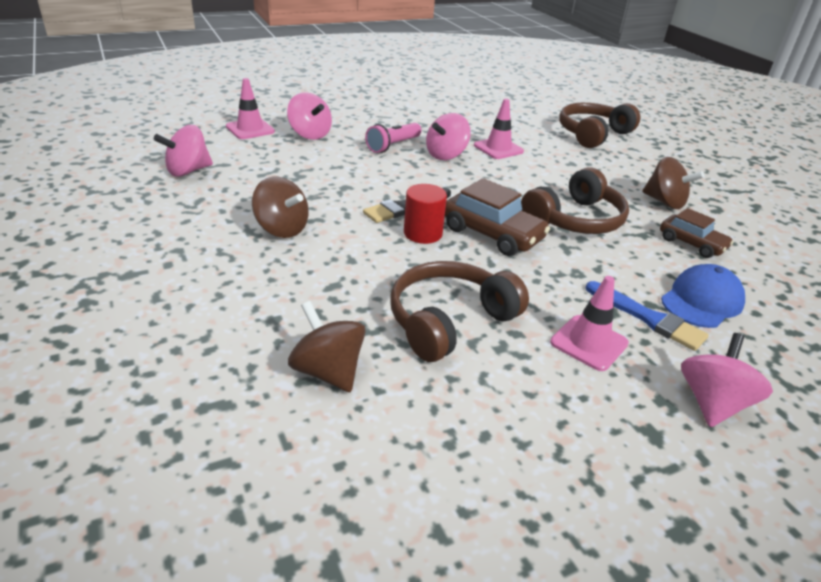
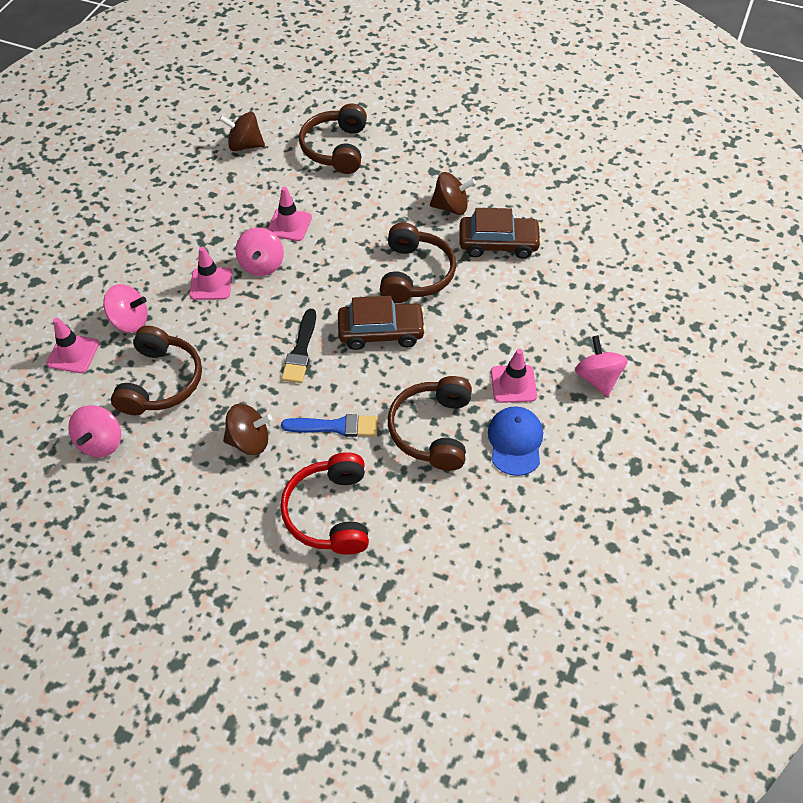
camera: 40 degrees left, 20 degrees up
brown spinning top [288,301,366,392] -> brown spinning top moved to [219,112,265,151]
pink flashlight [365,123,421,153] -> pink traffic cone [189,247,232,300]
red cylinder [404,184,447,244] -> none
blue brush [586,281,709,351] -> blue brush moved to [281,414,378,437]
brown car [660,208,734,258] -> brown car [460,208,542,259], size x1.54
blue cap [661,264,745,328] -> blue cap moved to [488,406,543,476]
none -> brown headphones [111,326,202,415]
none -> red headphones [280,452,369,555]

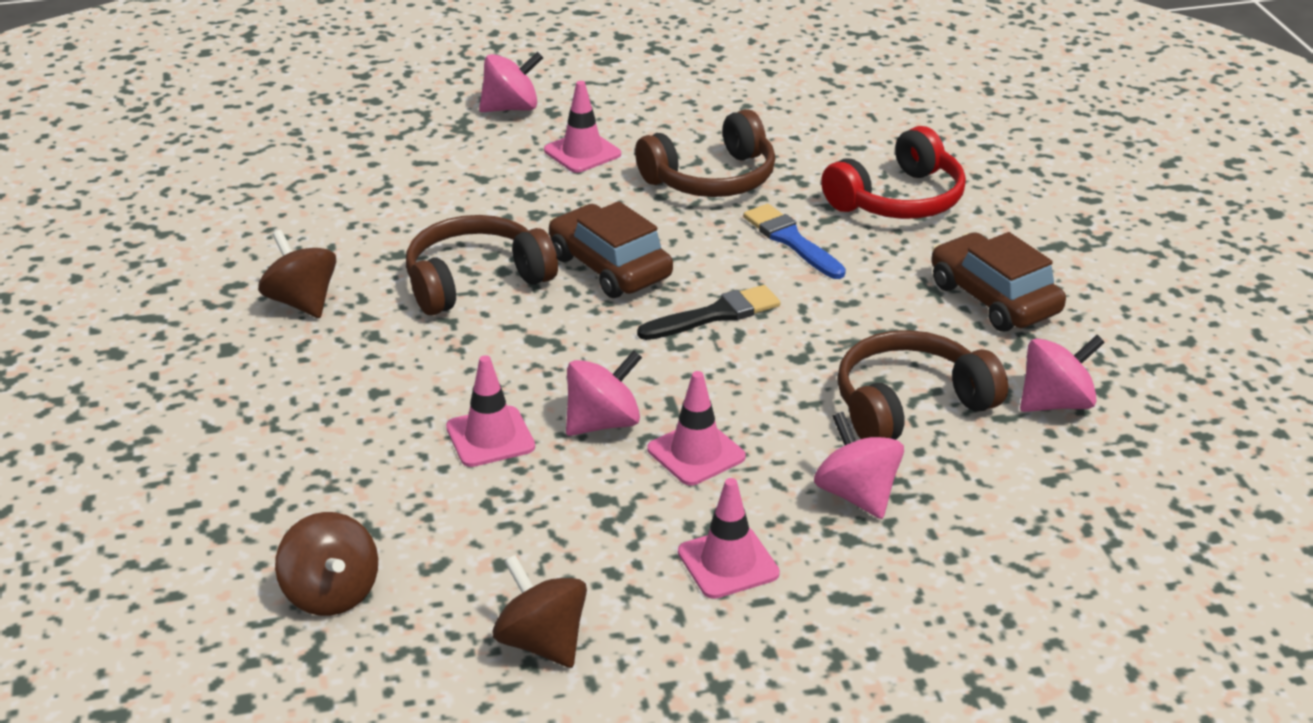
camera: 125 degrees left, 20 degrees down
pink traffic cone [47,318,99,373] -> pink traffic cone moved to [678,478,780,599]
brown spinning top [223,404,272,455] -> brown spinning top moved to [492,555,587,668]
brown headphones [299,103,367,174] -> none
brown car [460,208,542,259] -> brown car moved to [931,232,1066,332]
blue cap [488,406,543,476] -> none
pink spinning top [575,335,628,397] -> pink spinning top turned 150 degrees counterclockwise [479,52,543,112]

